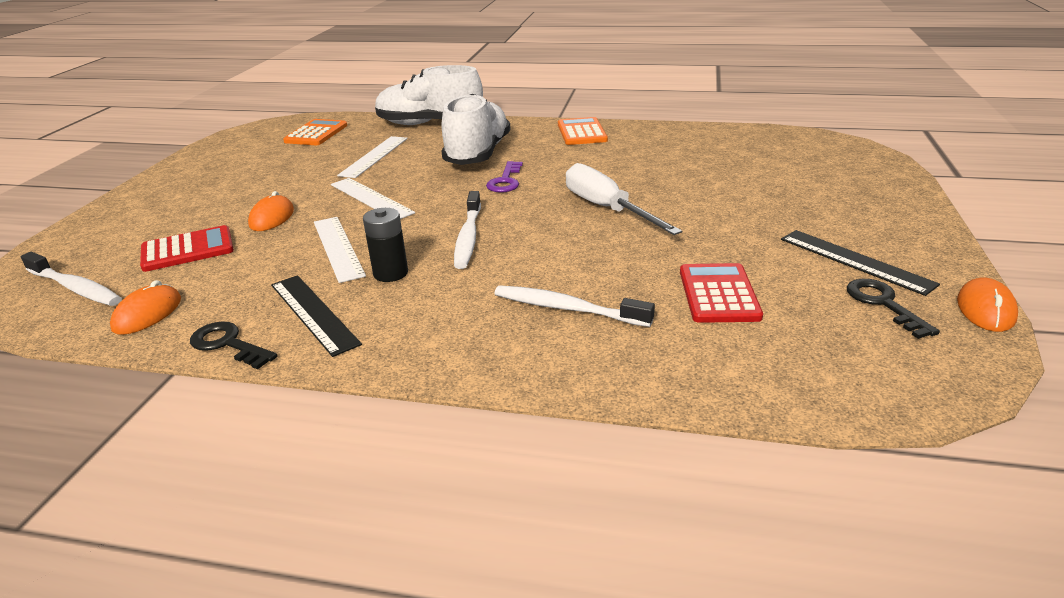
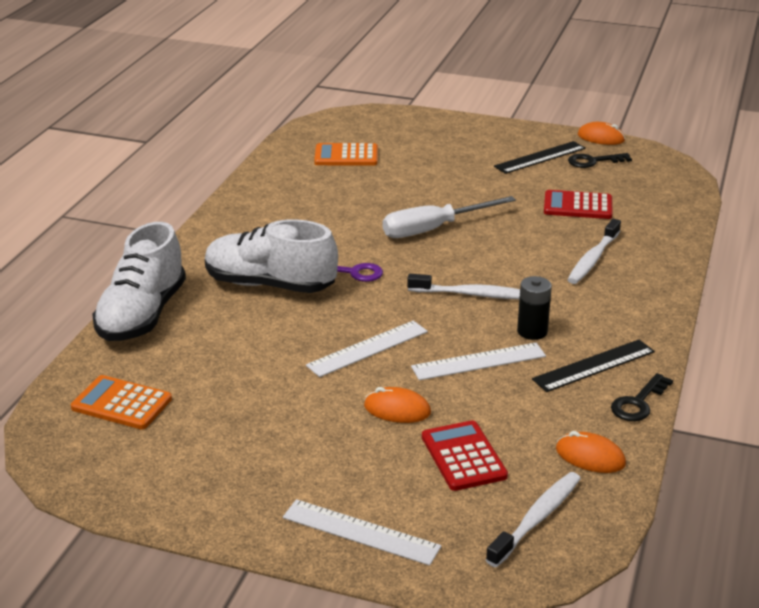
camera: 85 degrees left, 0 degrees up
white ruler [337,136,408,178] -> white ruler moved to [283,499,441,566]
orange calculator [558,117,608,145] -> orange calculator moved to [314,143,378,165]

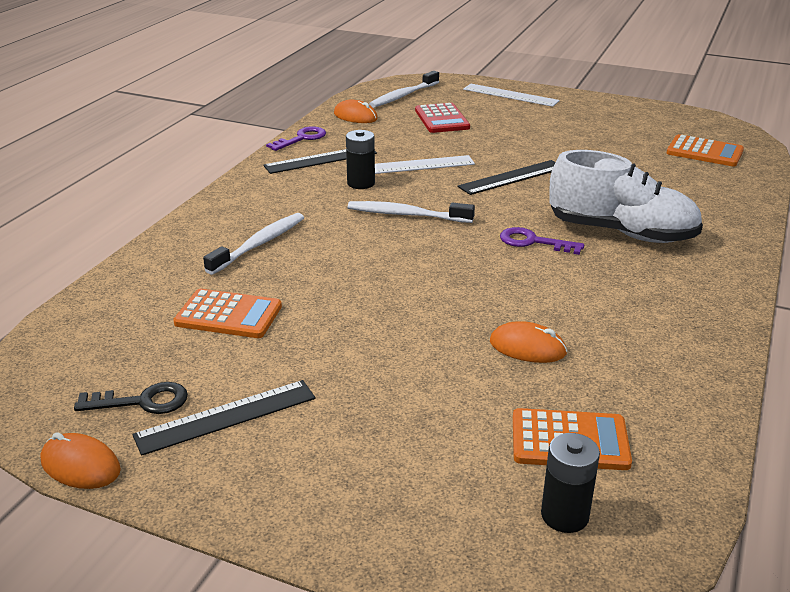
camera: 175 degrees left, 0 degrees up
white shoe [92,222,186,341] -> none
white ruler [306,321,428,377] -> black ruler [457,160,556,195]
orange mouse [364,387,431,423] -> orange mouse moved to [490,321,567,363]
white screwdriver [383,196,516,238] -> none
red calculator [544,190,613,219] -> orange calculator [173,289,282,338]
black key [611,373,673,421] -> purple key [266,126,326,151]
none -> black battery [541,433,600,533]

